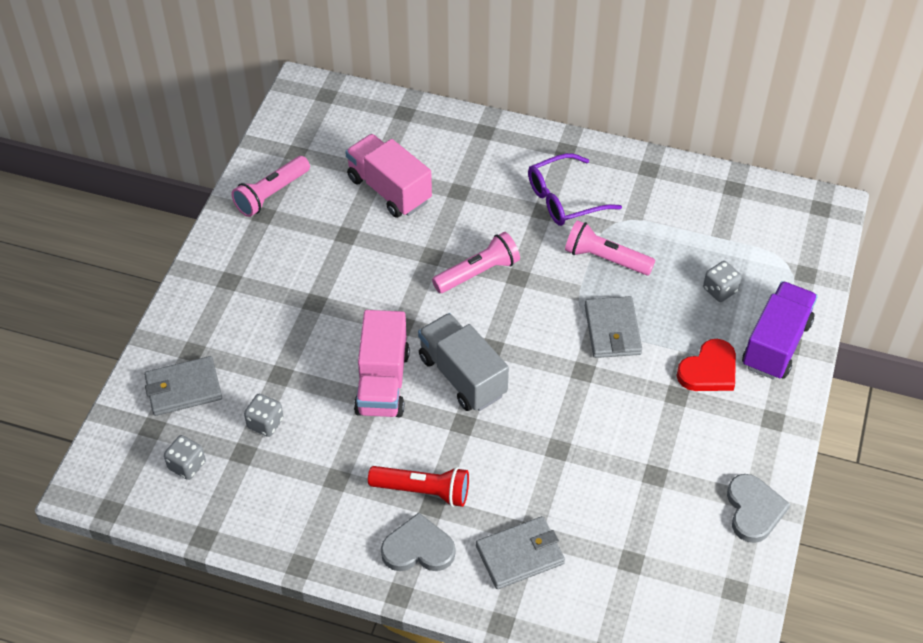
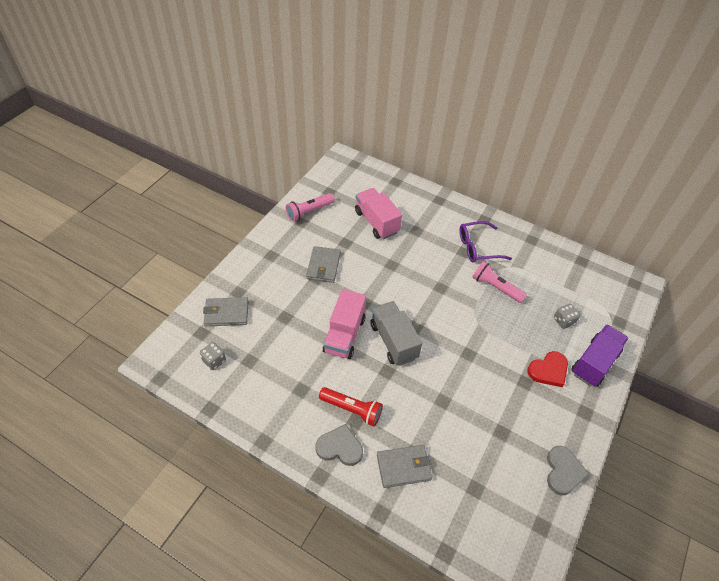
camera: 10 degrees right, 0 degrees up
grey dice [244,394,284,437] -> none
pink flashlight [432,232,520,293] -> none
grey wallet [585,296,642,358] -> grey wallet moved to [306,246,341,283]

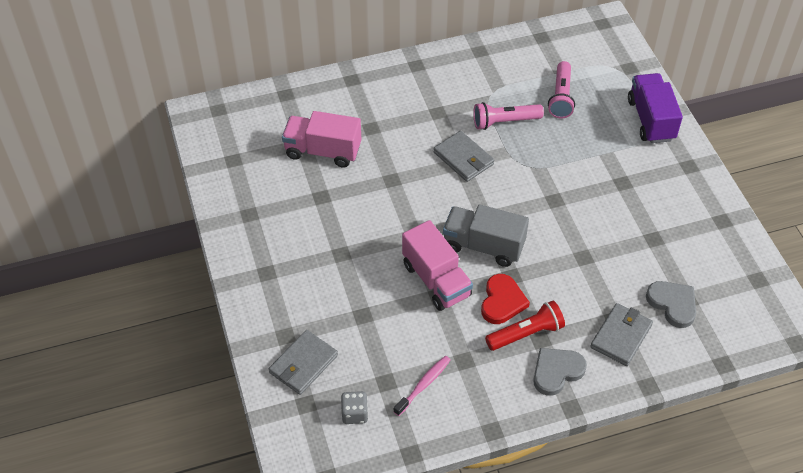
camera: 45 degrees left, 0 degrees up
pink flashlight [286,193,335,222] -> pink flashlight moved to [548,61,575,118]
grey wallet [306,246,341,283] -> grey wallet moved to [434,131,494,182]
purple glasses [459,221,512,263] -> none
red heart [527,351,568,387] -> red heart moved to [481,274,530,324]
grey heart [547,446,589,495] -> grey heart moved to [646,281,696,328]
grey dice [554,304,580,329] -> none
none -> pink toothbrush [393,356,450,416]

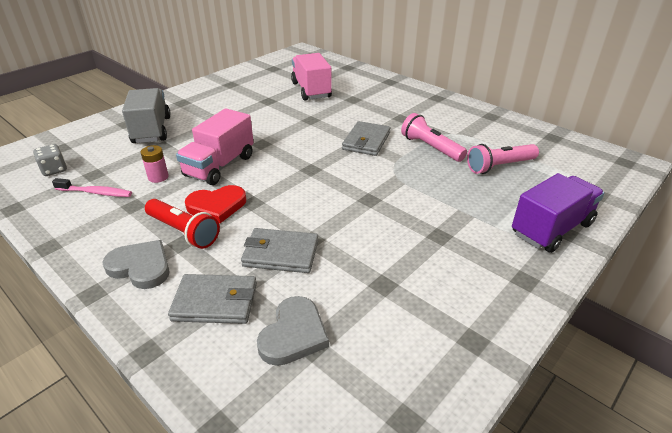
camera: 60 degrees right, 15 degrees down
grey wallet [269,330,338,395] -> grey wallet moved to [241,228,318,273]
grey truck [443,204,529,267] -> grey truck moved to [122,88,171,143]
none -> pink battery [140,145,169,183]

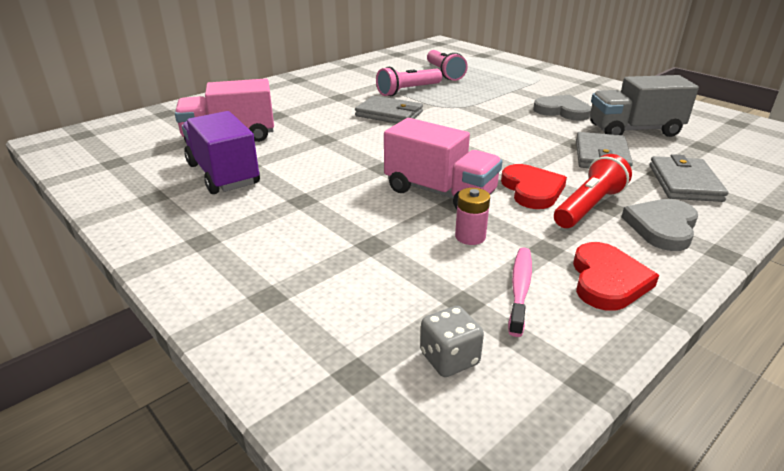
camera: 85 degrees left, 5 degrees down
grey truck [122,88,171,143] -> grey truck moved to [590,75,699,137]
grey heart [257,296,329,366] -> grey heart moved to [533,95,591,121]
purple truck [512,173,605,253] -> purple truck moved to [182,111,260,194]
none -> red heart [573,242,659,311]

